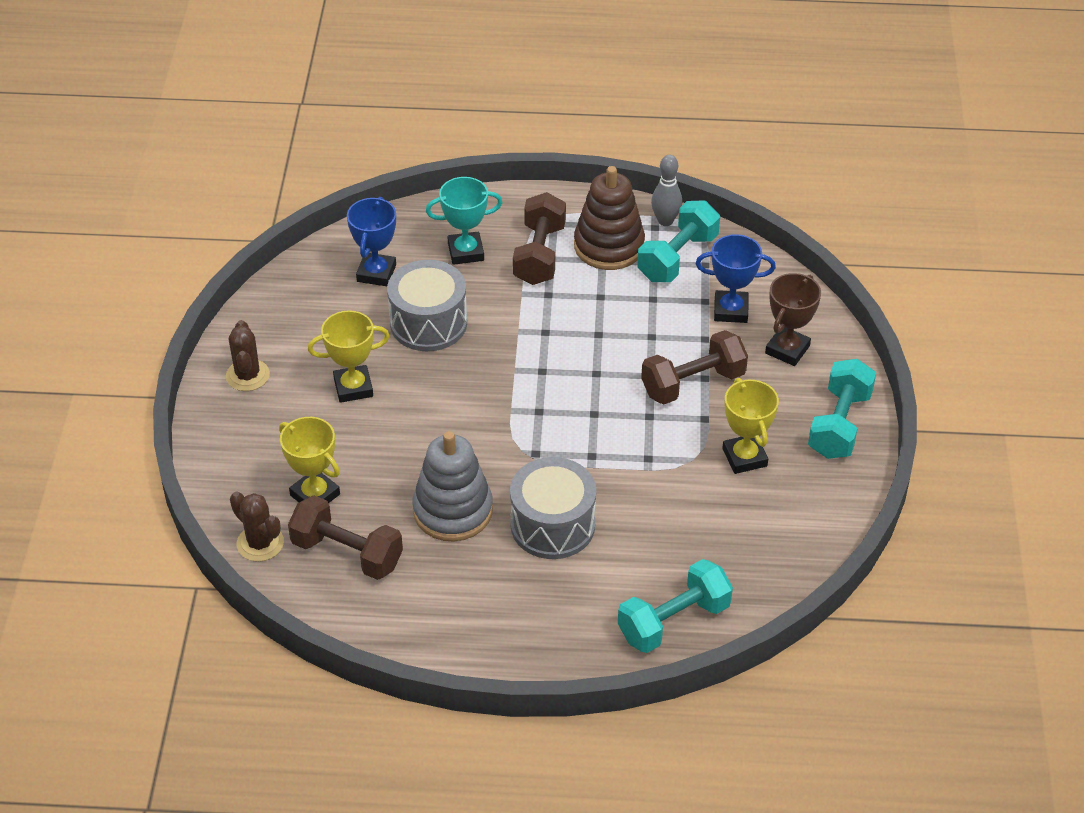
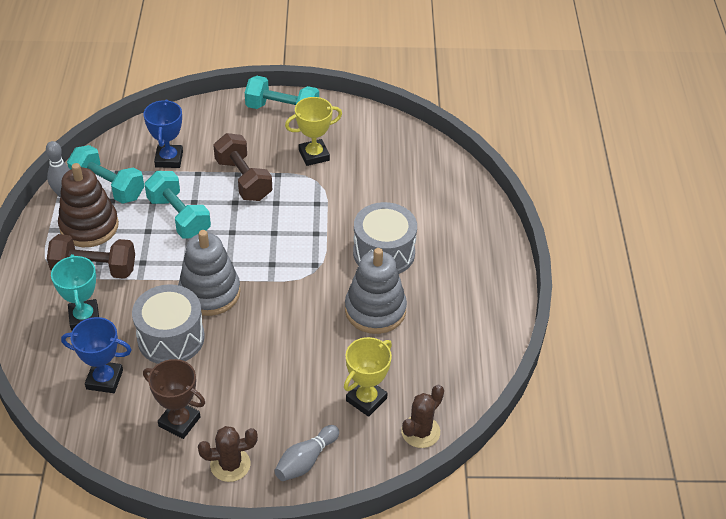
camera: 95 degrees left, 0 degrees up
brown dumbbell [288,495,403,580] -> none
yellow trophy [308,310,390,403] -> none
turquoise dumbbell [618,559,733,653] -> turquoise dumbbell moved to [145,171,211,239]
brown trophy [765,273,821,366] -> brown trophy moved to [143,359,205,439]
none -> grey stacking toy [178,230,241,316]
none -> grey bowling pin [274,425,339,481]

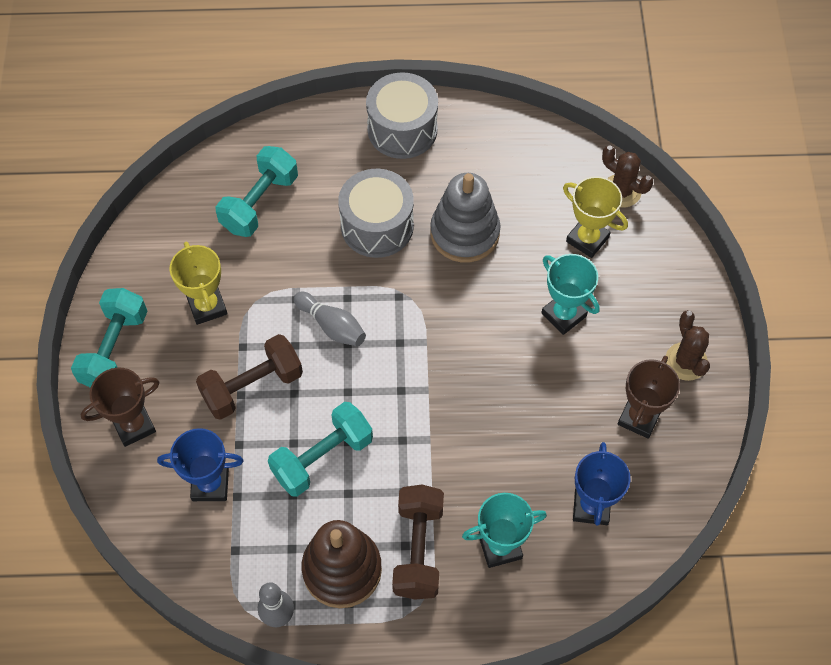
camera: 90 degrees left, 15 degrees up
turquoise dumbbell [67,145,144,204] -> turquoise dumbbell moved to [216,146,298,237]
grey drum [132,284,205,364] -> grey drum moved to [366,72,438,159]
grey stacking toy [178,230,241,316] -> none
grey bowling pin [274,425,339,481] -> grey bowling pin moved to [294,292,366,346]
none -> brown trophy [81,368,159,447]
none -> turquoise trophy [541,254,600,335]

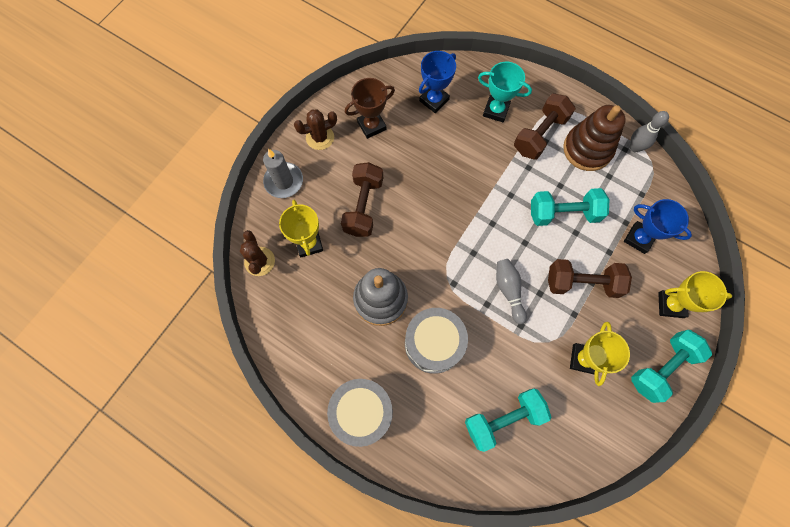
camera: 145 degrees left, 10 degrees up
brown trophy [81,368,159,447] -> yellow trophy [658,271,732,318]
turquoise trophy [541,254,600,335] -> brown dumbbell [341,162,383,237]
brown cactus [665,310,710,381] -> brown cactus turned 45 degrees clockwise [294,109,337,150]
none -> grey candle [263,149,303,198]

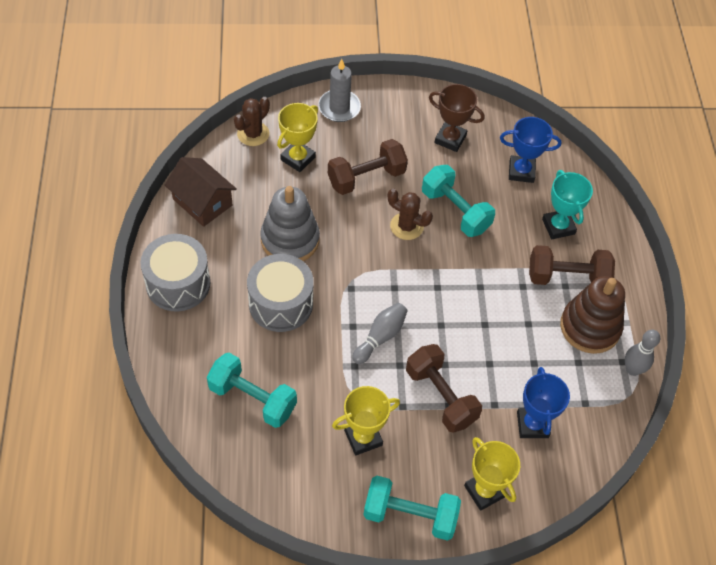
camera: 50 degrees right, 15 degrees down
brown cactus [294,109,337,150] -> brown cactus moved to [388,189,433,240]
turquoise dumbbell [531,188,610,226] -> turquoise dumbbell moved to [422,165,495,237]
none -> brown house [165,157,237,227]

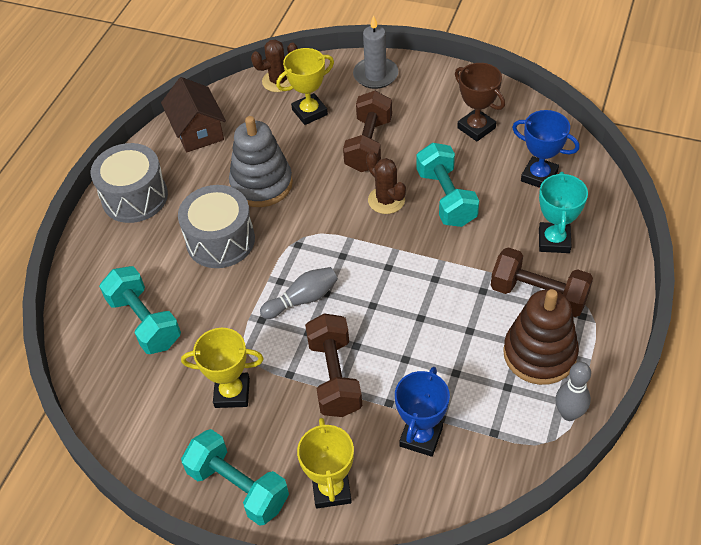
camera: 30 degrees right, 5 degrees down
brown dumbbell [328,139,408,195] -> brown dumbbell turned 75 degrees counterclockwise [343,91,392,172]

